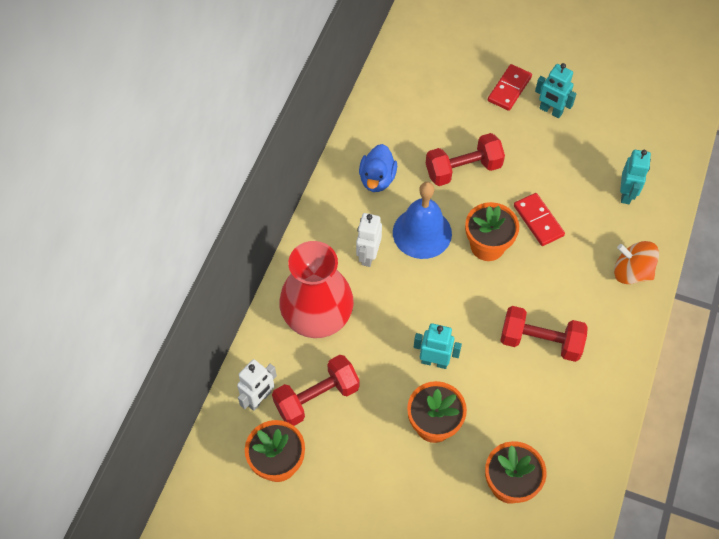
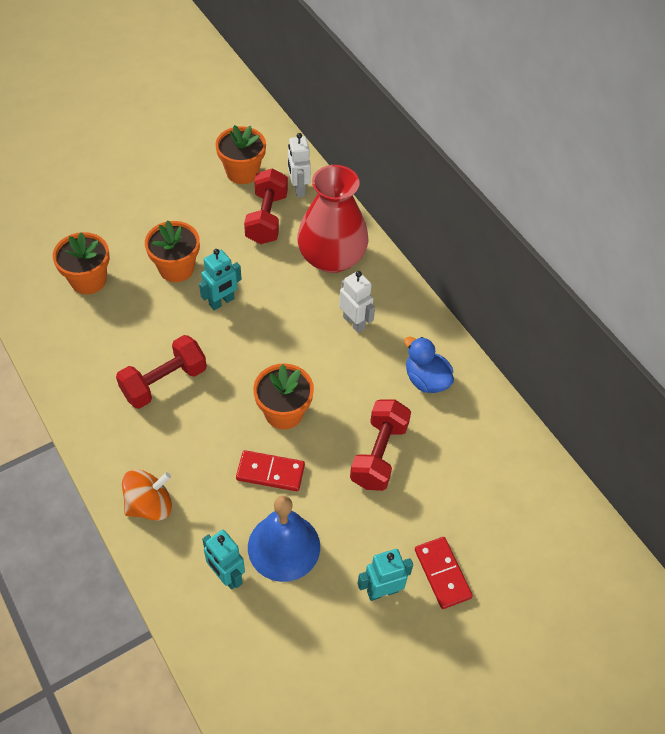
camera: 125 degrees right, 5 degrees down
blue bell [393,182,452,259] -> blue bell moved to [248,496,320,582]

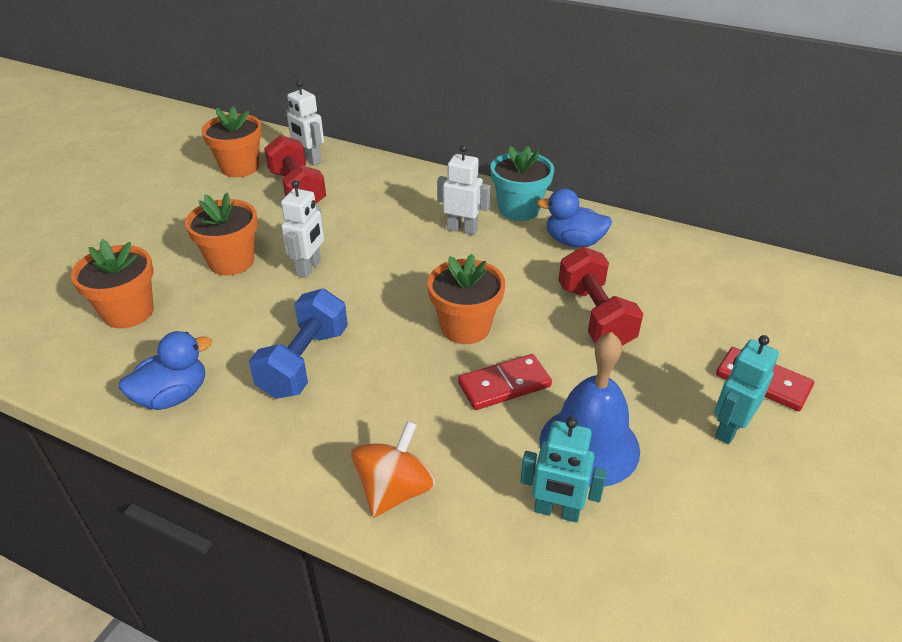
camera: 30 degrees left, 15 degrees down
red dumbbell [116,335,207,409] -> blue dumbbell [249,289,348,399]
turquoise robot [199,249,242,310] -> white robot [281,180,324,278]
red vase [297,165,369,273] -> none
none -> blue duck [119,331,212,410]
none -> turquoise flower pot [490,146,554,221]

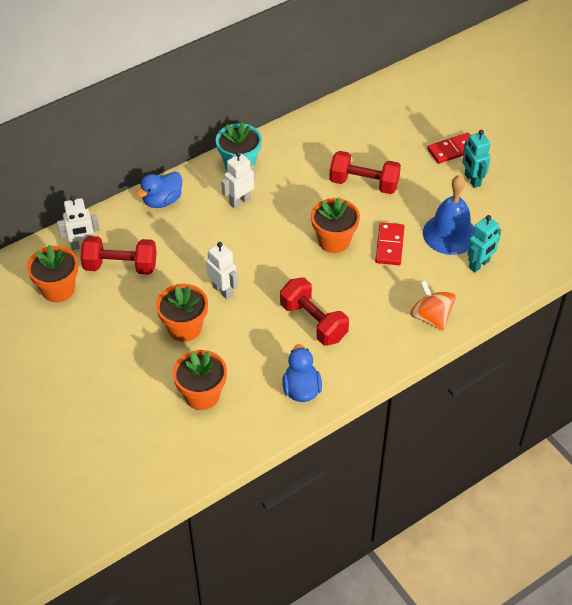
camera: 60 degrees left, 10 degrees up
blue dumbbell [249,289,348,399] -> red dumbbell [280,278,349,345]
blue duck [537,188,612,248] -> blue duck moved to [136,172,182,208]

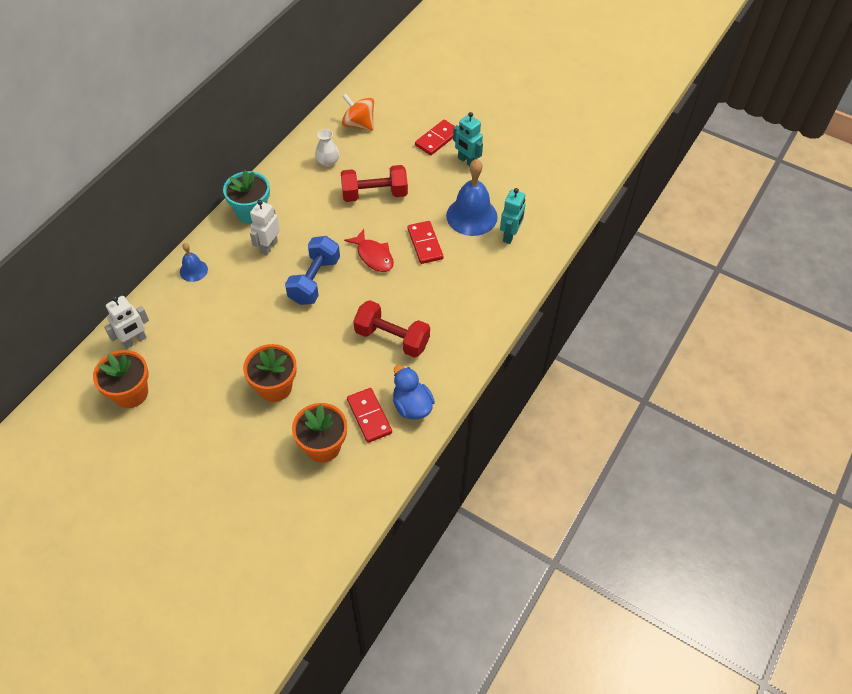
camera: 25 degrees left, 5 degrees up
red dumbbell [80,236,157,275] -> none
blue duck [136,172,182,208] -> blue bell [180,243,208,282]
white robot [206,242,238,300] -> none
orange flower pot [311,198,360,253] -> red fish [344,229,394,272]
orange spinning top [410,280,456,331] -> orange spinning top moved to [342,93,374,131]
none -> blue dumbbell [285,236,340,305]
none -> white vase [315,129,339,167]
none -> red domino [347,388,392,443]

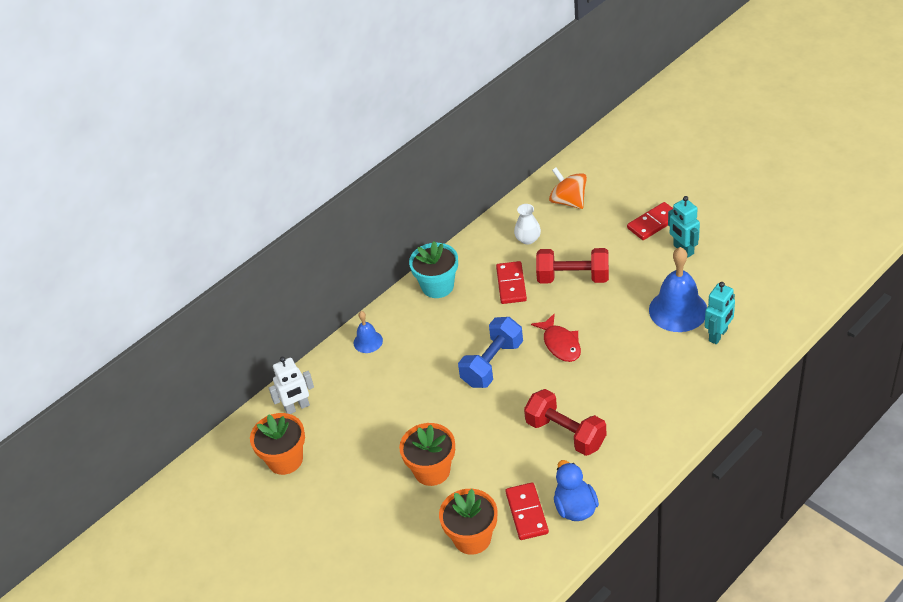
camera: 20 degrees right, 10 degrees down
white robot [250,200,280,256] -> none
red domino [407,221,443,264] -> red domino moved to [496,261,527,304]

